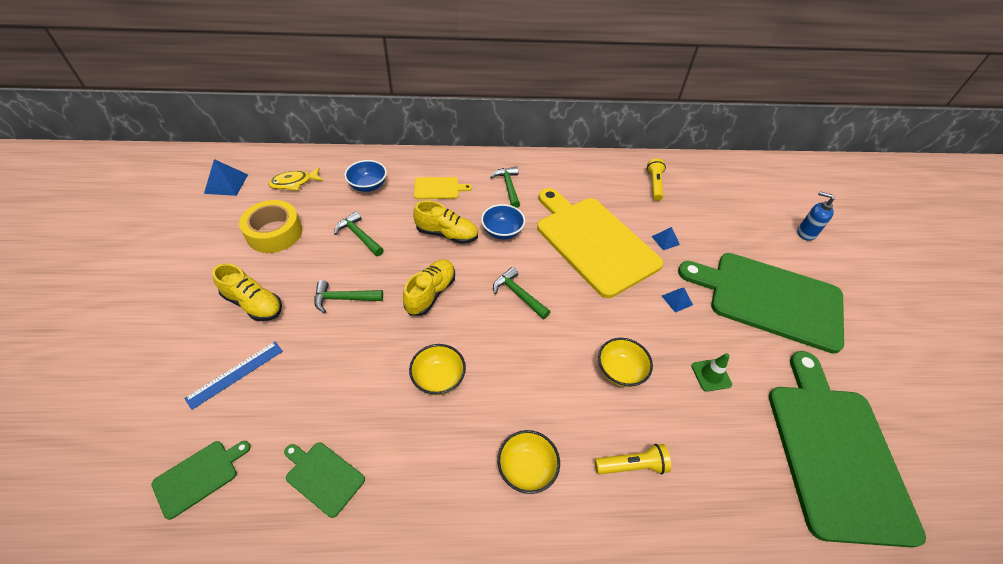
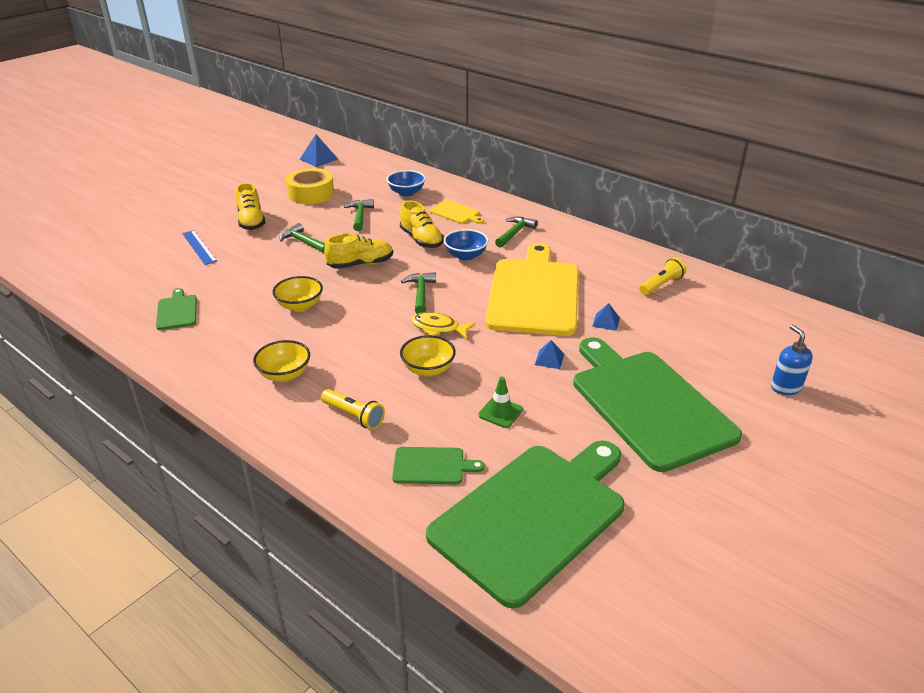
camera: 45 degrees right, 15 degrees down
green cutting board [151,441,251,520] -> green cutting board moved to [392,447,485,484]
blue ruler [184,342,283,410] -> blue ruler turned 60 degrees clockwise [182,230,217,265]
yellow fish [268,167,323,191] -> yellow fish moved to [411,312,475,339]

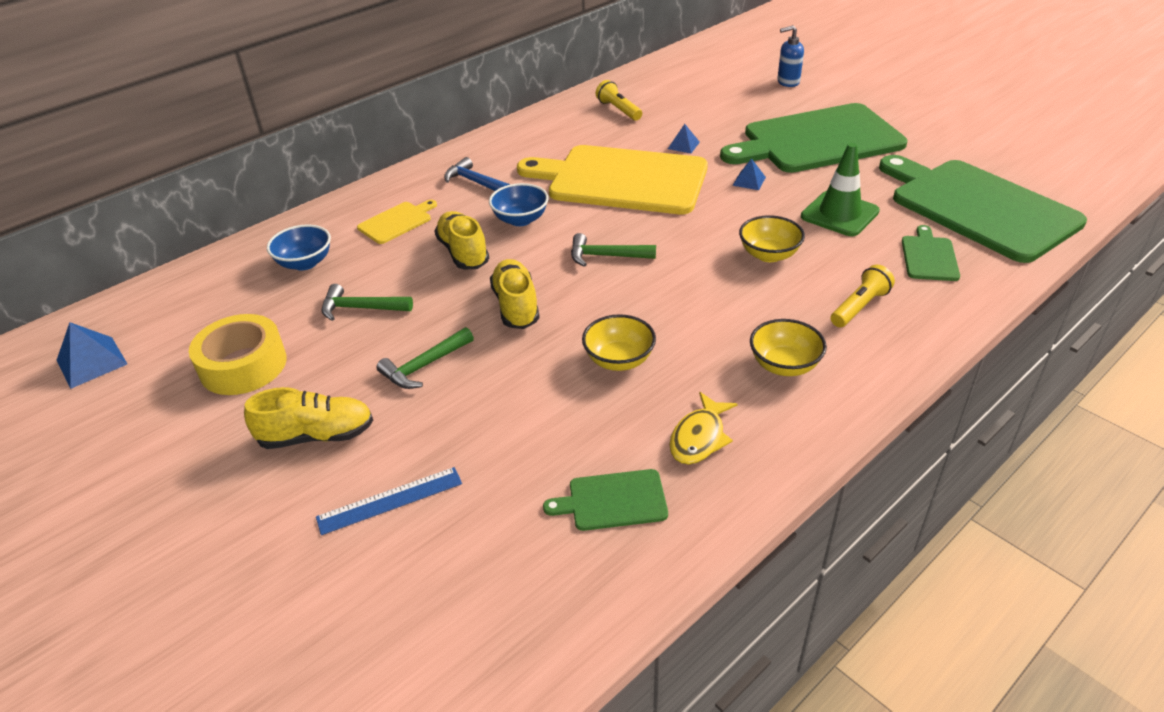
camera: 80 degrees left, 5 degrees up
yellow shoe [400,200,443,248] -> yellow shoe turned 90 degrees counterclockwise [434,211,489,269]
yellow fish [411,312,475,339] -> yellow fish moved to [669,392,737,465]
green traffic cone [478,377,523,428] -> green traffic cone [801,143,880,236], size x1.69
green hammer [495,216,538,248] -> blue hammer [444,157,510,191]

